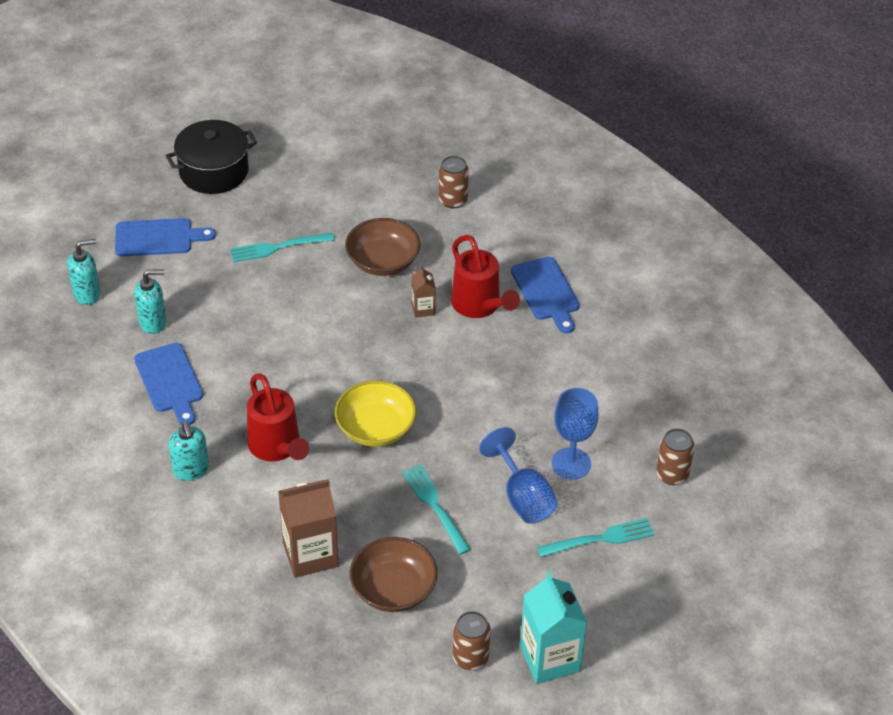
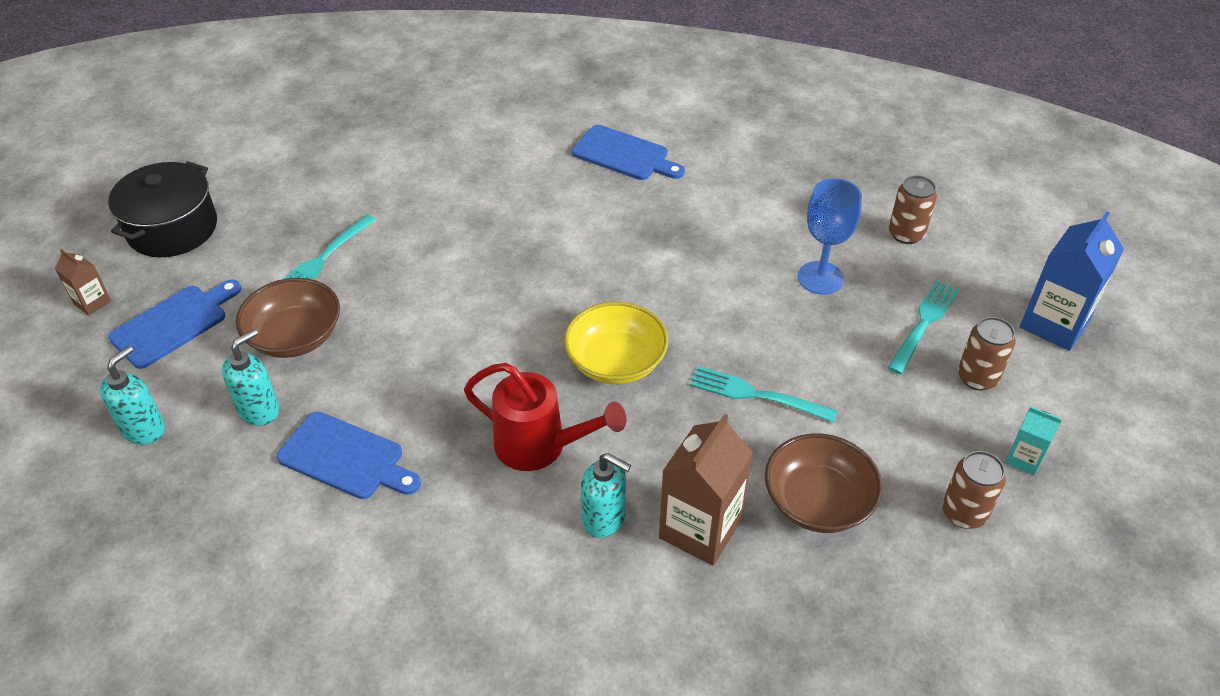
camera: 40 degrees left, 0 degrees up
turquoise soap dispenser [168,421,209,481] -> turquoise soap dispenser moved to [581,453,631,538]
brown bowl [345,218,420,276] -> brown bowl moved to [236,278,340,358]
brown carton [411,266,436,318] -> brown carton moved to [55,249,111,316]
brown can [439,156,469,208] -> brown can moved to [958,317,1016,391]
red watering can [451,235,520,318] -> none
blue goblet [479,427,558,524] -> none
turquoise carton [520,572,587,684] -> turquoise carton [1005,407,1062,476], size x0.51
none -> blue carton [1020,211,1124,351]

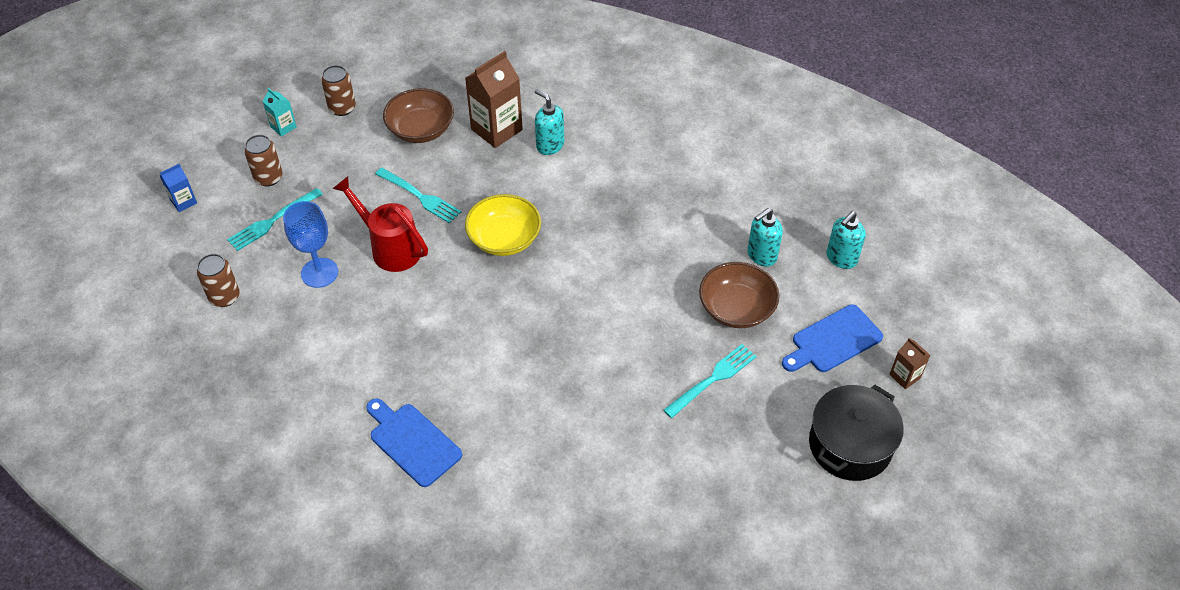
camera: 165 degrees left, 5 degrees up
blue cutting board [276,412,421,499] -> none
red watering can [464,363,627,471] -> red watering can moved to [333,176,428,272]
blue carton [1020,211,1124,351] -> blue carton [159,164,197,212], size x0.51

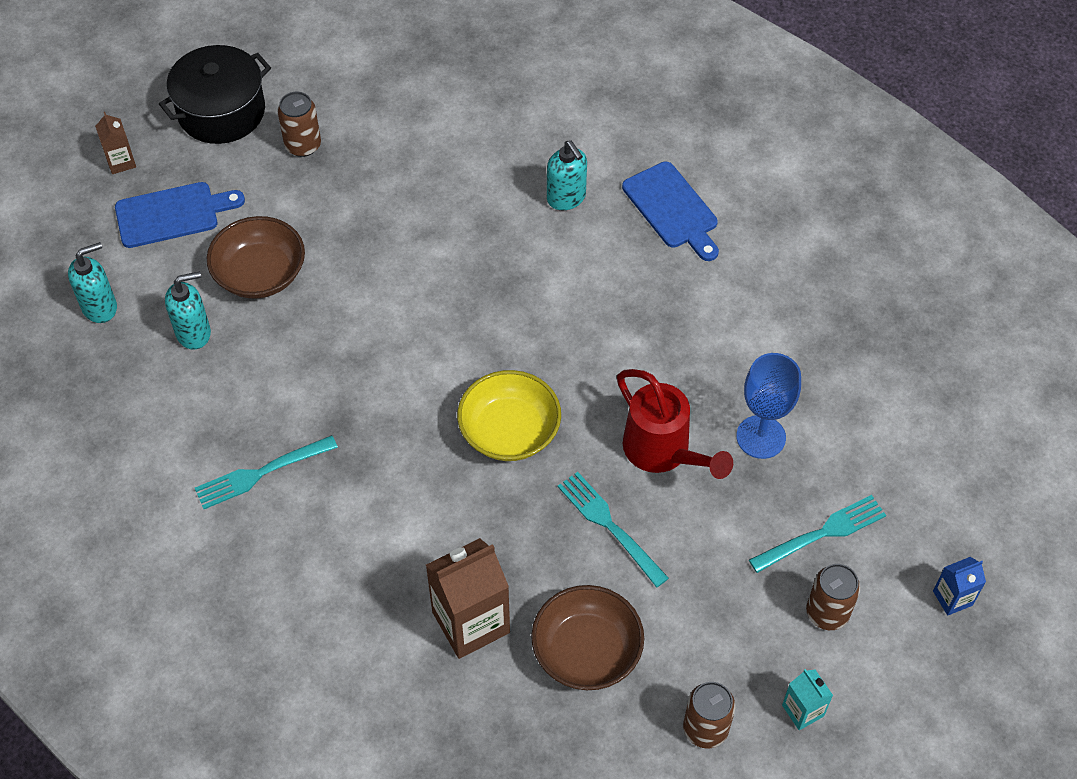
camera: 165 degrees left, 5 degrees up
brown can [197,254,240,307] -> brown can moved to [277,92,321,157]
turquoise soap dispenser [535,89,564,155] -> turquoise soap dispenser moved to [547,140,587,211]
turquoise fork [663,344,757,418] -> turquoise fork moved to [195,435,338,509]

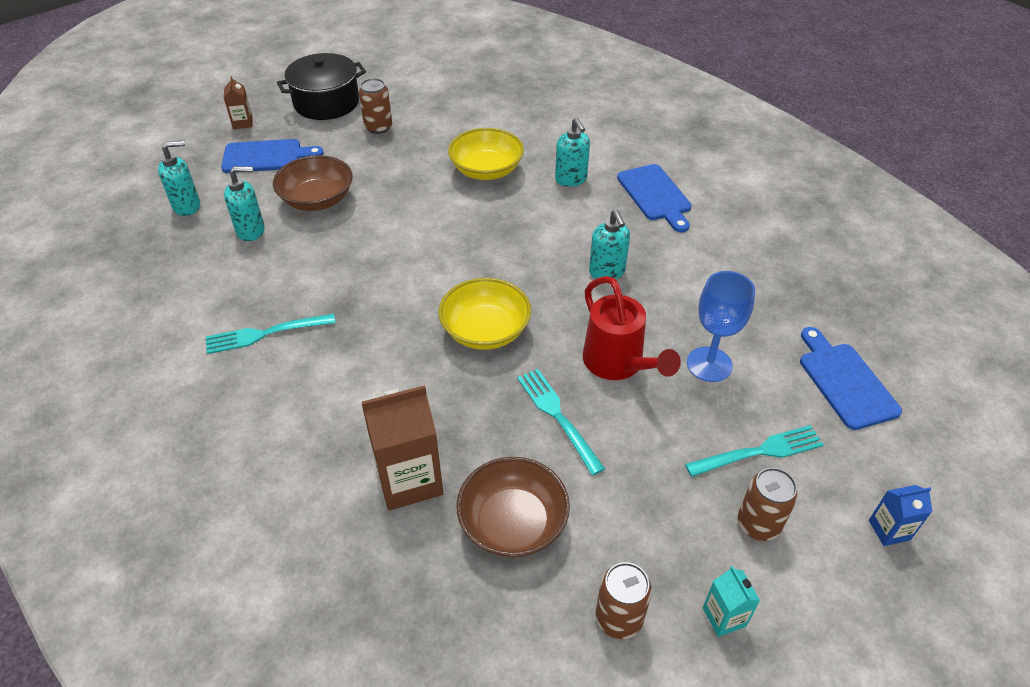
camera: 10 degrees right, 10 degrees down
none -> yellow bowl [448,128,524,180]
none -> turquoise soap dispenser [589,209,630,279]
none -> blue cutting board [800,327,902,430]

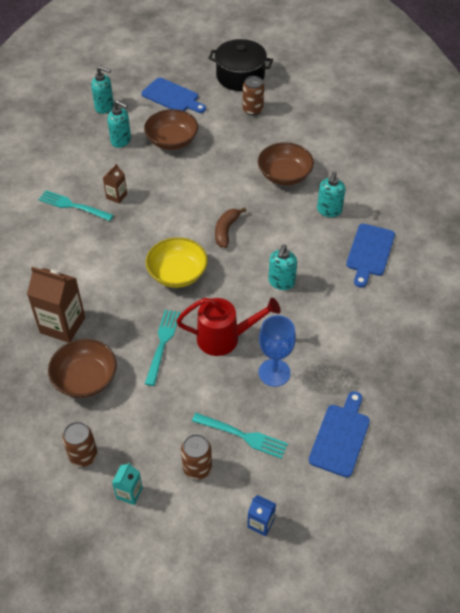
camera: 40 degrees right, 5 degrees up
brown carton [224,76,253,129] -> brown carton moved to [103,164,127,204]
yellow bowl [448,128,524,180] -> brown bowl [258,142,314,185]
red watering can [583,276,681,380] -> red watering can turned 105 degrees counterclockwise [176,298,281,356]
none -> brown banana [215,207,246,248]

